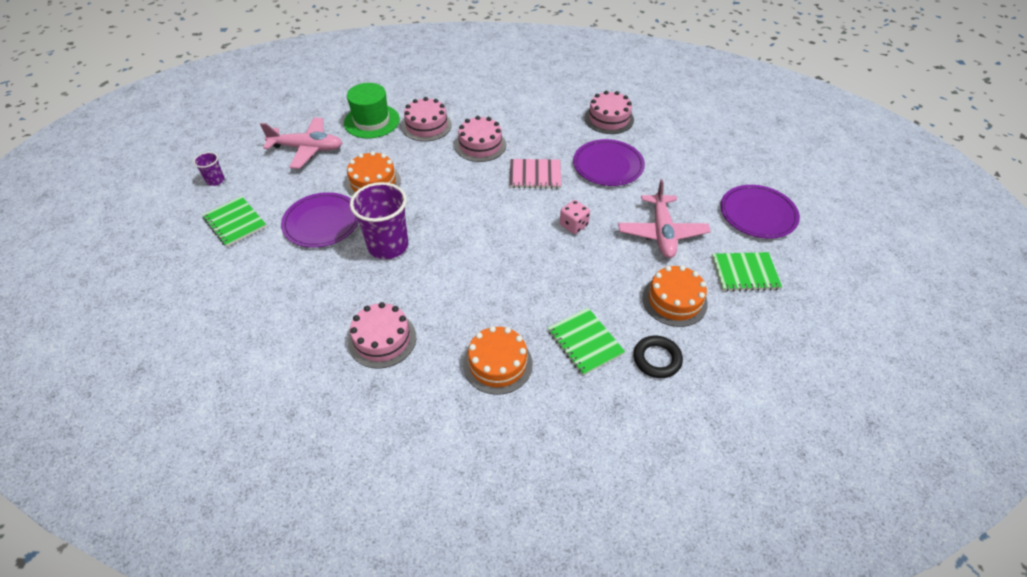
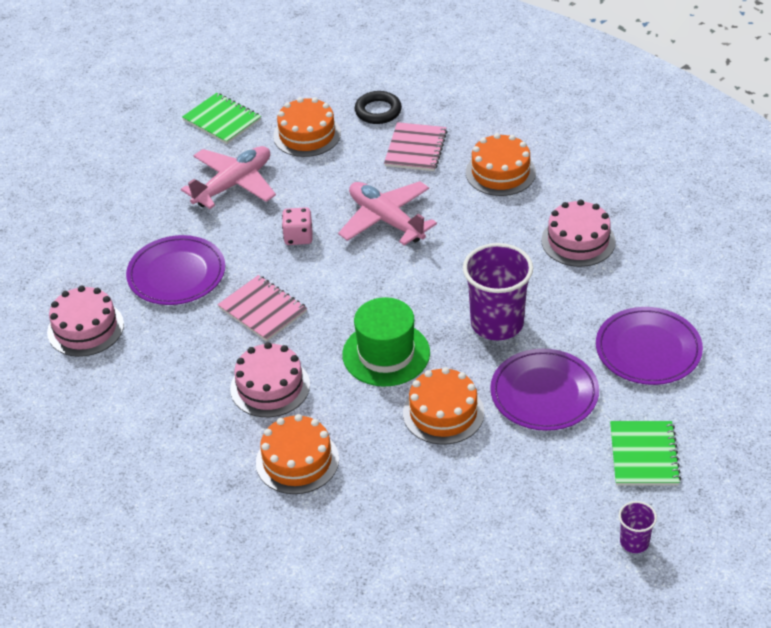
camera: 135 degrees left, 5 degrees down
pink plane [260,117,342,169] -> pink plane moved to [338,181,437,246]
green hat [344,83,400,138] -> green hat moved to [342,297,430,387]
pink cake [402,97,452,142] -> orange cake [256,414,339,494]
green notebook [547,308,625,376] -> pink notebook [384,122,447,171]
purple plate [720,185,800,239] -> purple plate moved to [596,307,703,385]

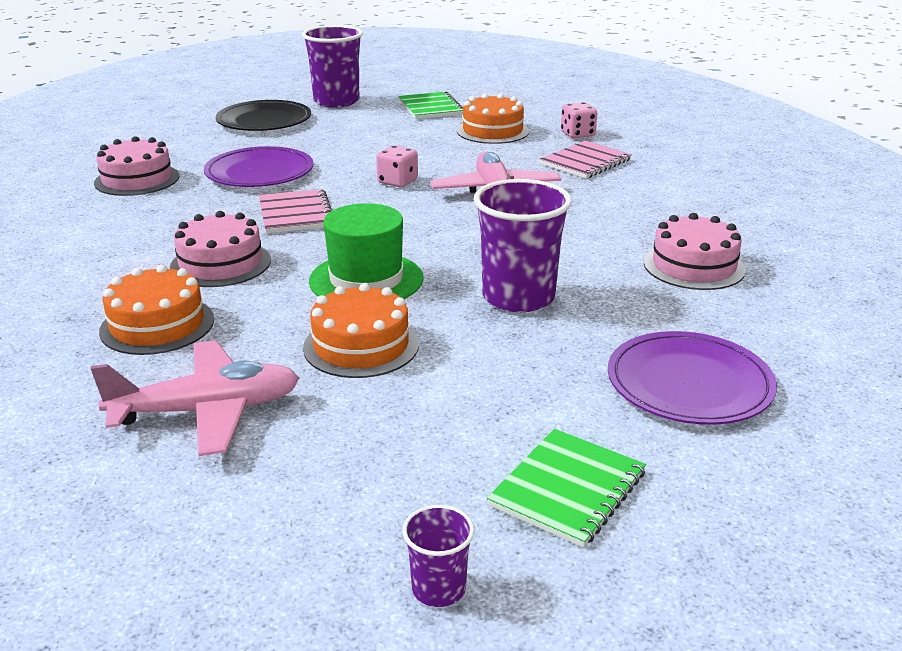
camera: 30 degrees right, 15 degrees down
pink plane [181,146,276,209] -> pink plane moved to [91,340,299,456]
black ring [355,91,402,124] -> pink dice [561,102,597,138]
orange cake [466,133,536,196] -> none
purple plate [490,349,599,431] -> none
none -> black plate [216,100,311,131]
none -> purple cup [302,25,363,108]

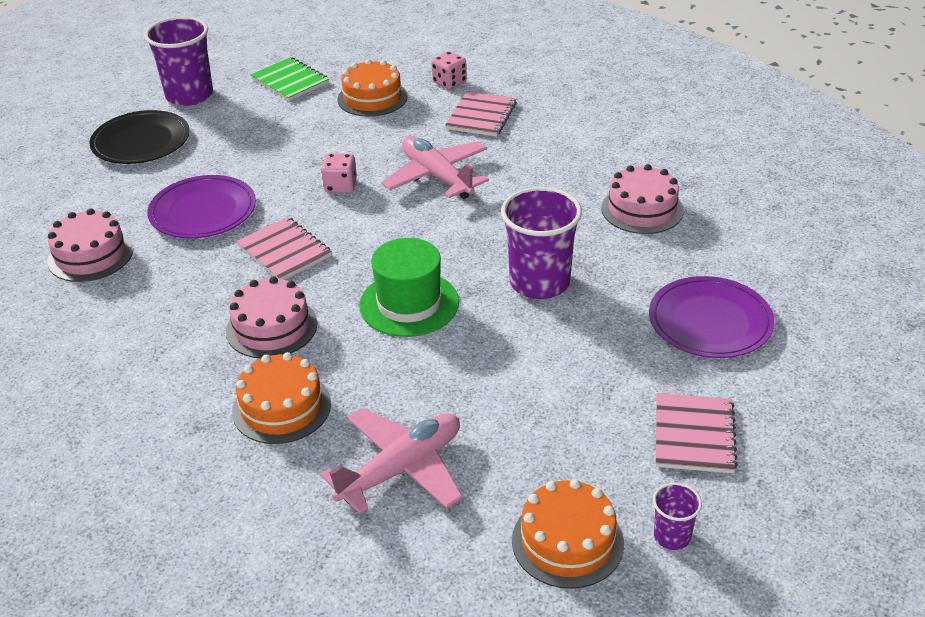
camera: 25 degrees left, 10 degrees up
orange cake [303,283,419,378] -> orange cake moved to [512,479,624,589]
green notebook [487,429,646,548] -> pink notebook [656,393,738,473]

